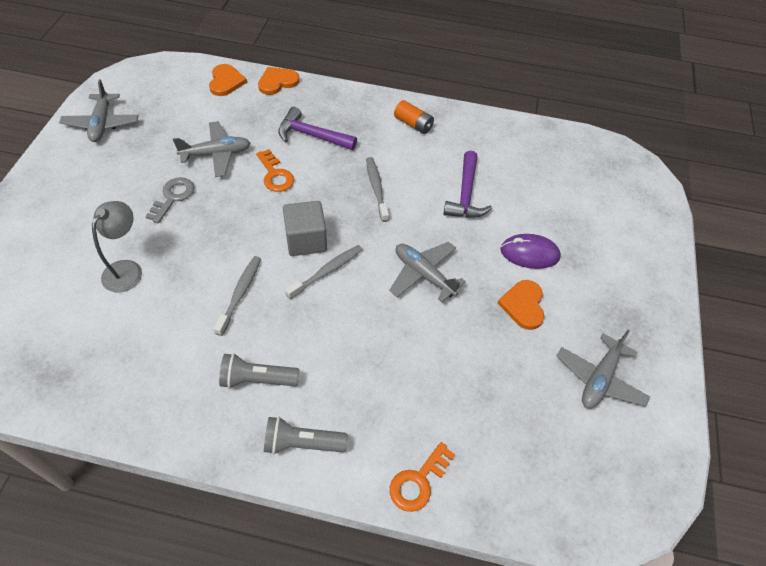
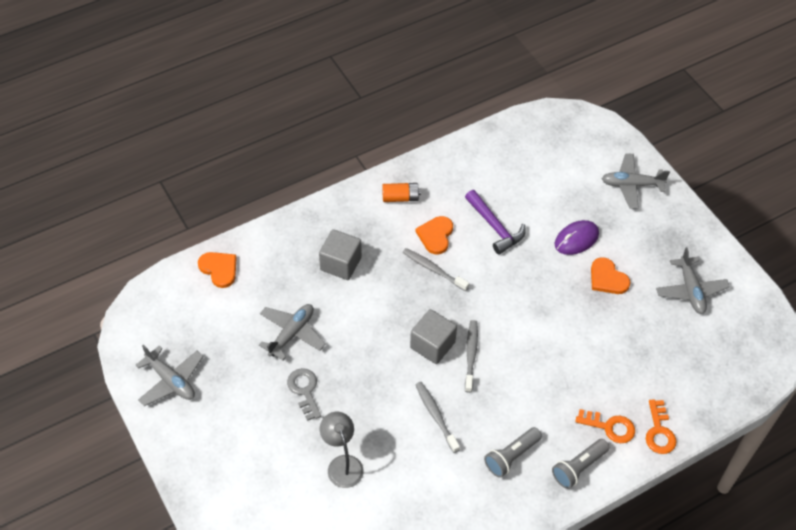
camera: 40 degrees left, 0 degrees up
orange key [256,149,294,192] -> orange key moved to [575,409,635,443]
orange heart [258,67,300,95] -> orange heart moved to [415,216,453,255]
purple hammer [278,107,357,150] -> grey cube [319,229,362,280]
grey plane [389,242,466,302] -> grey plane moved to [602,153,670,209]

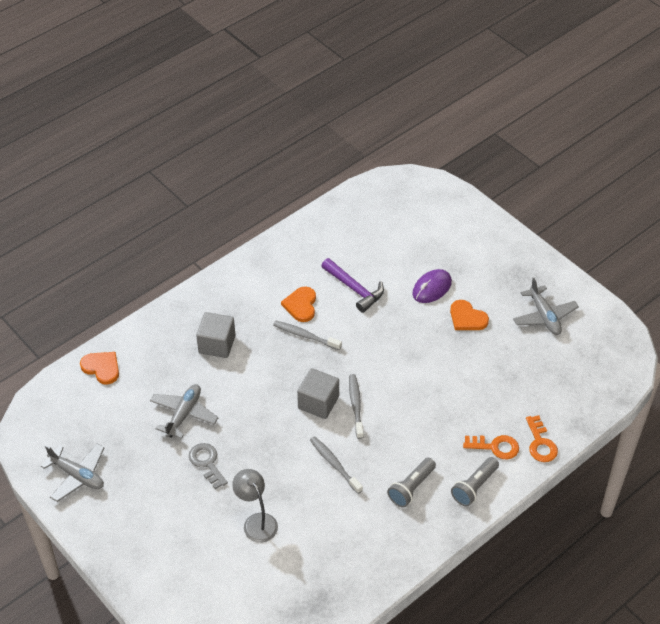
camera: 10 degrees left, 5 degrees down
orange battery [382,183,421,202] -> none
grey plane [602,153,670,209] -> none

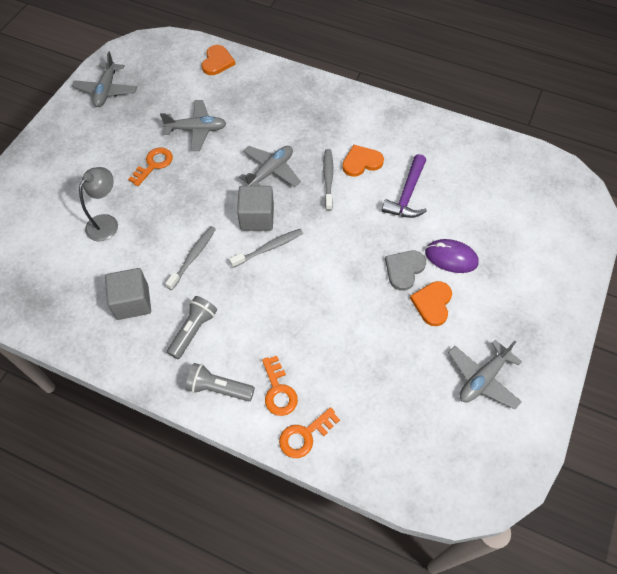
camera: 65 degrees right, 10 degrees up
grey key [189,443,228,489] -> orange key [128,148,173,186]
grey cube [196,312,235,358] -> grey cube moved to [105,268,151,320]
grey flashlight [387,458,436,508] -> grey flashlight turned 105 degrees clockwise [167,296,217,359]
none -> grey plane [239,146,301,187]
none -> grey heart [385,251,426,291]

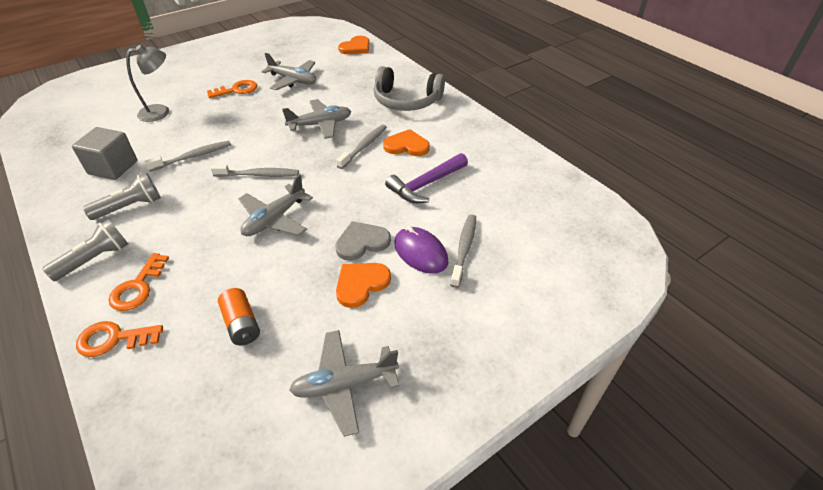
camera: 30 degrees right, 15 degrees down
grey plane [72,51,137,107] -> grey plane moved to [238,174,313,236]
grey flashlight [185,363,255,402] -> grey flashlight turned 90 degrees clockwise [42,220,128,281]
grey cube [237,186,274,231] -> none
none -> orange battery [218,288,260,345]
none -> grey headphones [374,66,445,111]
none -> grey toothbrush [450,214,476,288]

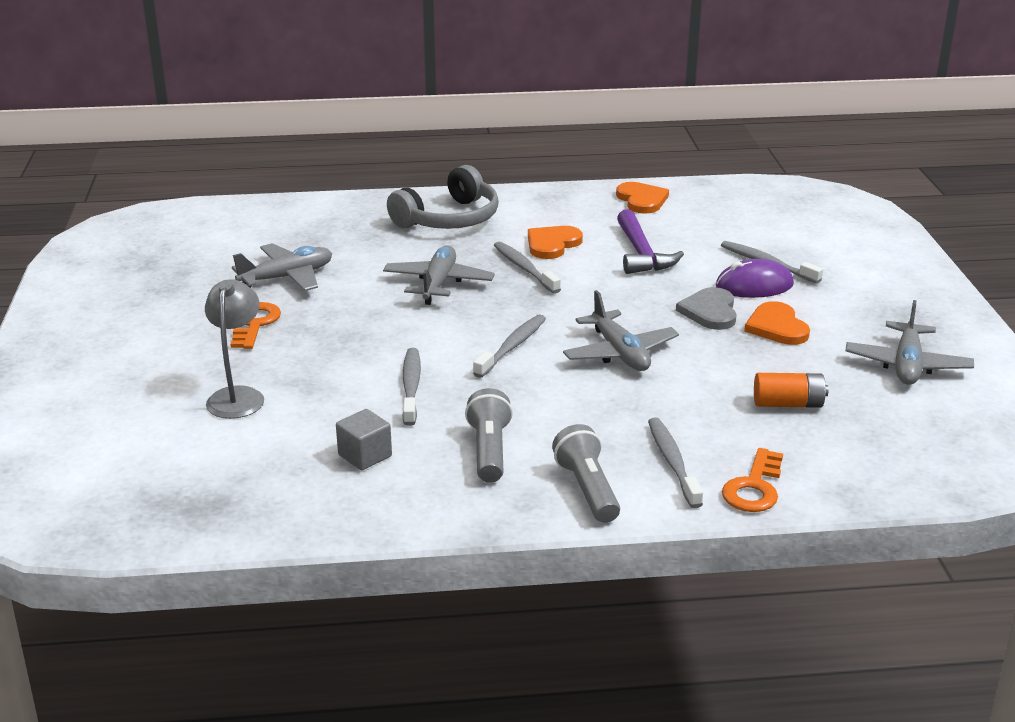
camera: 60 degrees left, 15 degrees down
grey cube [72,127,137,180] -> grey cube [336,409,392,470], size x0.65
orange key [108,253,169,311] -> grey toothbrush [648,417,703,508]
orange heart [338,36,370,54] -> orange heart moved to [616,182,669,214]

